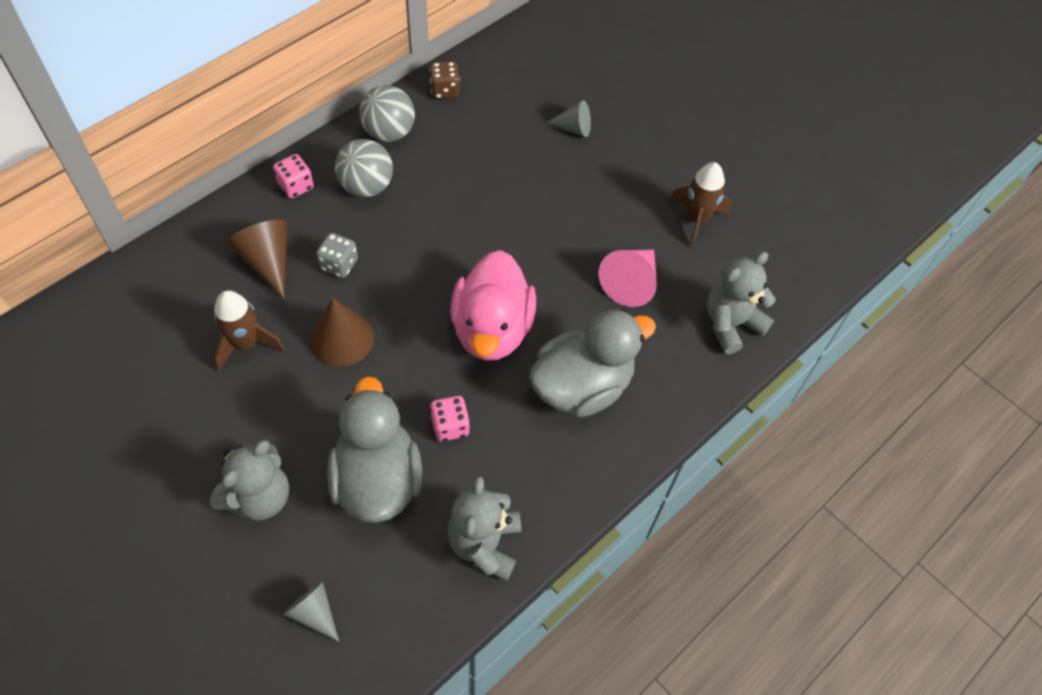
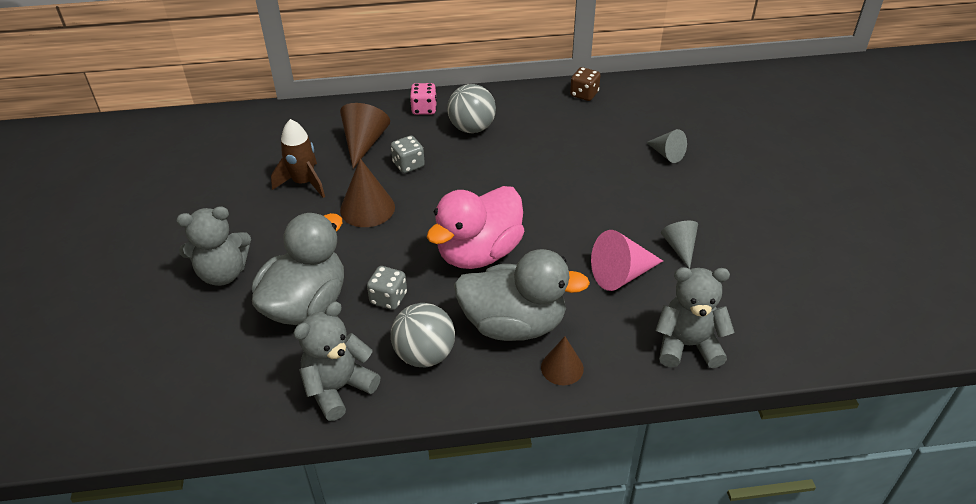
camera: 40 degrees right, 15 degrees down
grey cone [283,581,339,642] -> grey cone moved to [661,221,698,269]
grey ball [359,85,415,142] -> grey ball moved to [391,303,455,367]
pink dice [430,396,470,442] -> grey dice [367,266,407,310]
brown rocket [669,162,732,247] -> none
none -> brown cone [541,337,584,385]

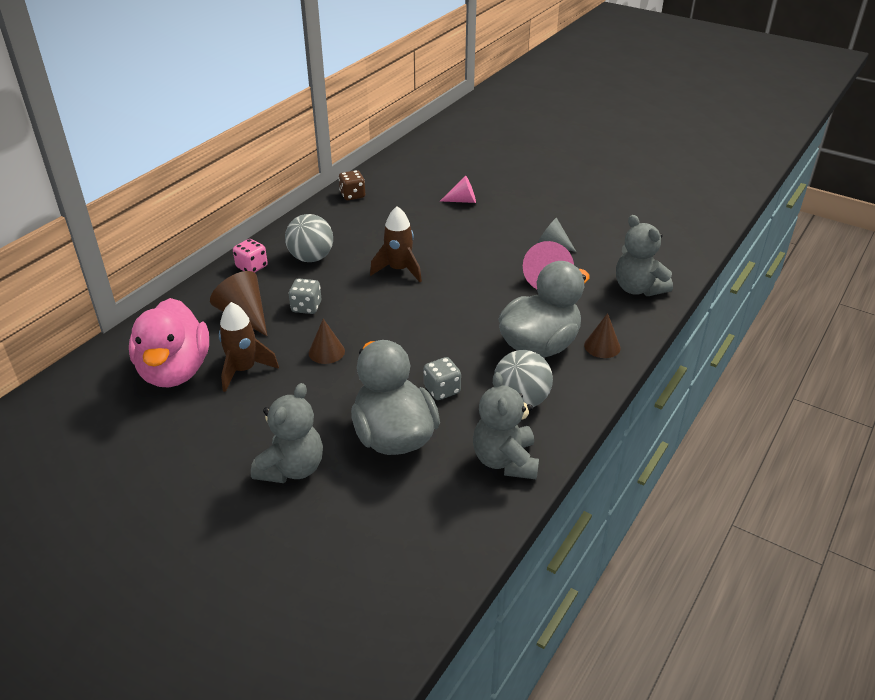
camera: 50 degrees left, 5 degrees down
brown cone [340,158,395,227] -> brown cone [309,319,345,364], size x0.65
pink duck [427,186,524,269] -> pink duck moved to [129,298,209,387]
grey cone [646,129,687,163] -> pink cone [440,176,476,203]
grey teddy bear [655,267,734,368] -> grey teddy bear turned 75 degrees counterclockwise [616,215,673,296]
none -> brown rocket [370,206,422,282]

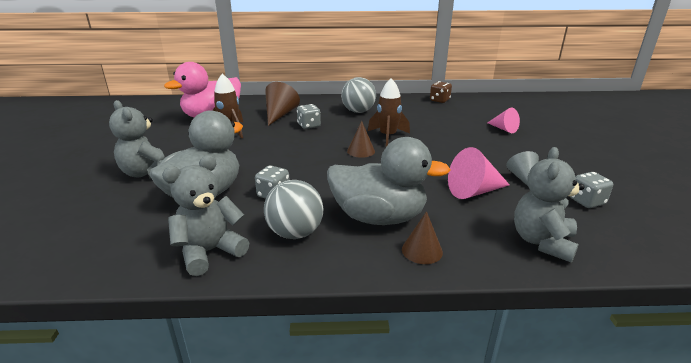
camera: 55 degrees right, 10 degrees down
pink dice [233,239,268,273] -> none
grey teddy bear [251,383,323,483] -> grey teddy bear turned 60 degrees clockwise [109,100,165,178]
brown cone [309,319,345,364] -> brown cone moved to [347,121,375,158]
none -> grey dice [570,172,613,208]

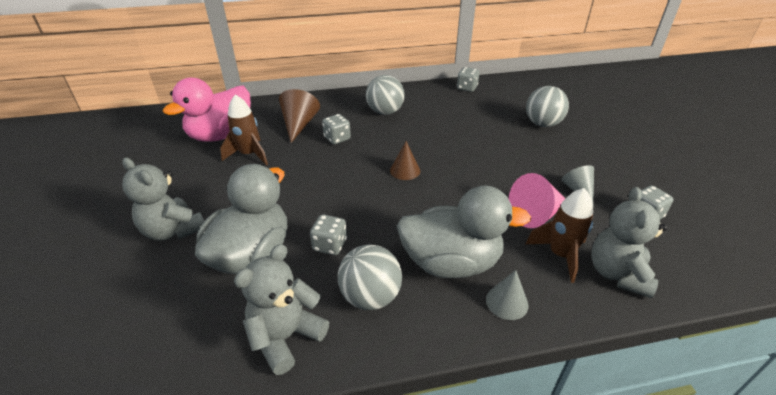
camera: 10 degrees left, 10 degrees up
brown rocket [368,78,410,147] -> brown rocket moved to [526,188,593,283]
brown cone [402,211,443,264] -> grey cone [486,270,528,320]
brown dice [430,81,452,103] -> grey dice [457,67,480,92]
pink cone [488,108,520,133] -> grey ball [526,86,569,127]

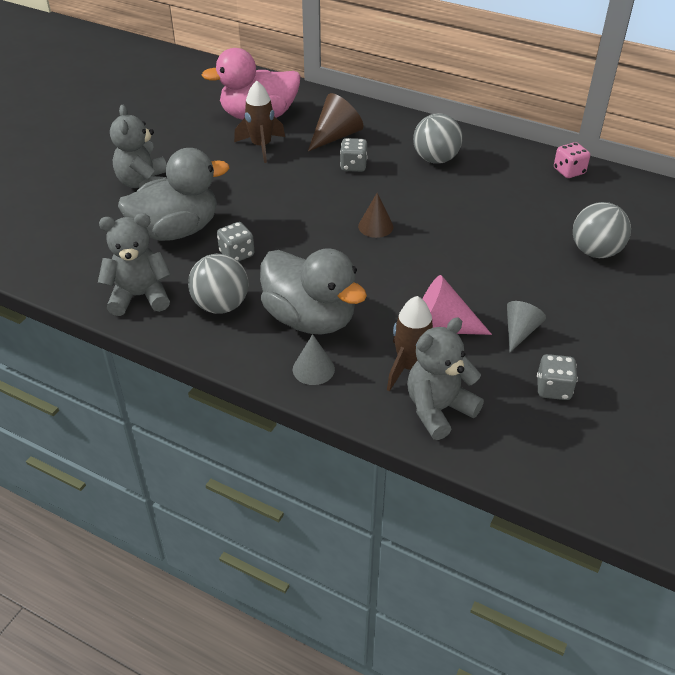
camera: 40 degrees right, 5 degrees up
grey dice [457,67,480,92] -> pink dice [554,142,590,178]

